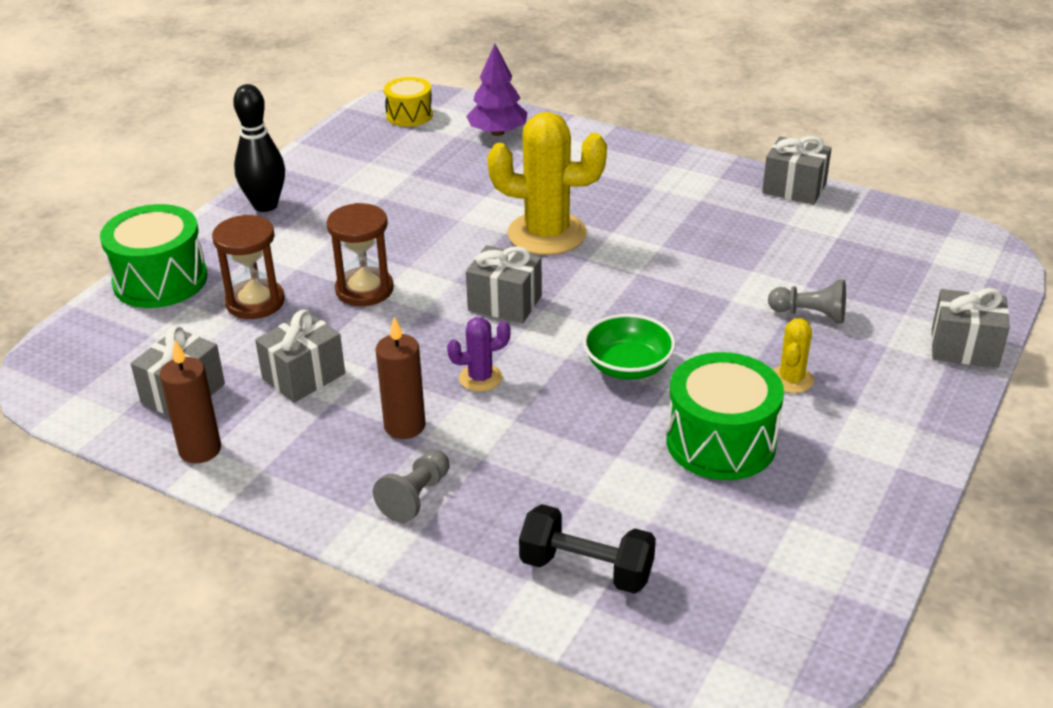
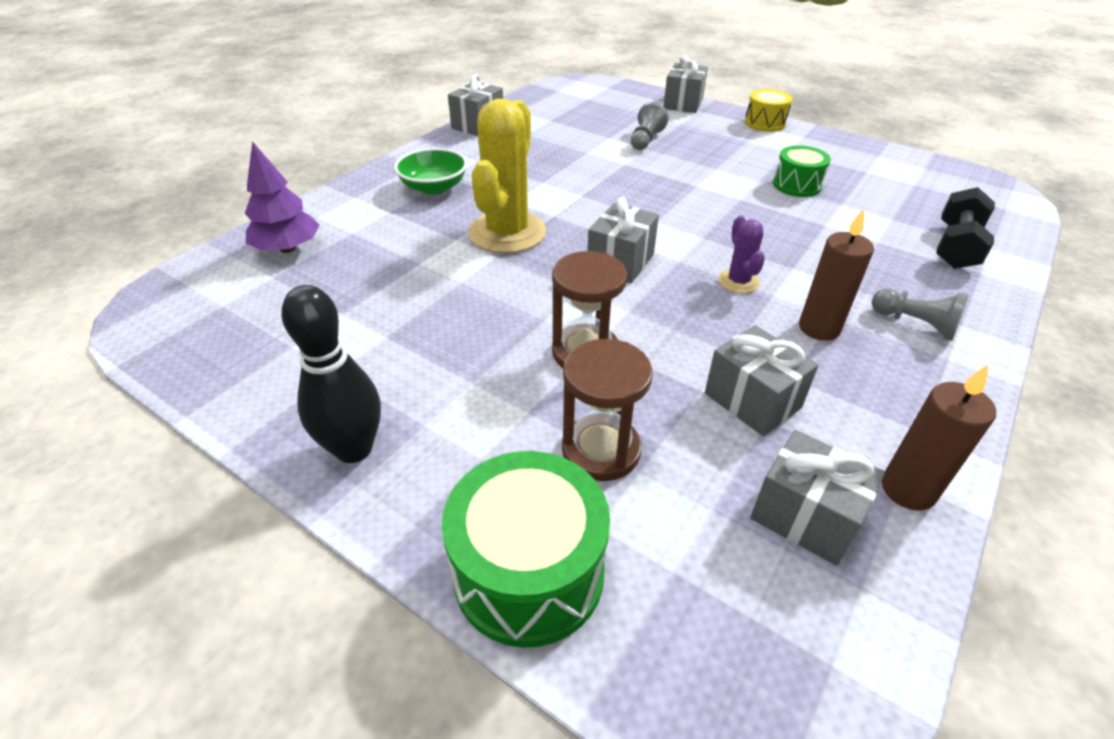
camera: 85 degrees left, 5 degrees up
yellow drum [384,77,433,127] -> yellow drum moved to [745,89,792,132]
green bowl [583,314,676,380] -> green bowl moved to [394,148,467,195]
green drum [666,352,784,480] -> green drum [773,145,831,197], size x0.60
yellow cactus [773,318,814,393] -> none

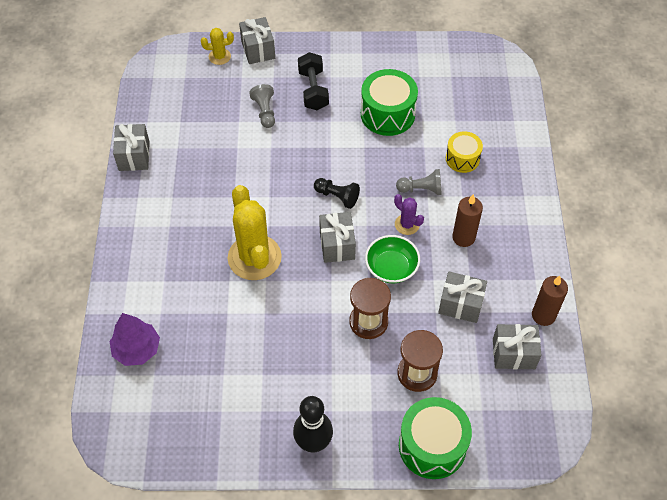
camera: 35 degrees left, 15 degrees up
green bowl [394,148,467,195] -> green bowl moved to [365,235,420,283]
yellow drum [745,89,792,132] -> yellow drum moved to [446,131,483,173]
green drum [773,145,831,197] -> green drum [361,69,418,136], size x1.65
grey pawn [872,288,968,341] -> grey pawn moved to [396,169,442,195]
black dumbbell [937,187,995,269] -> black dumbbell moved to [298,52,329,110]
none -> yellow cactus [201,28,234,65]
none -> black pawn [314,178,360,209]

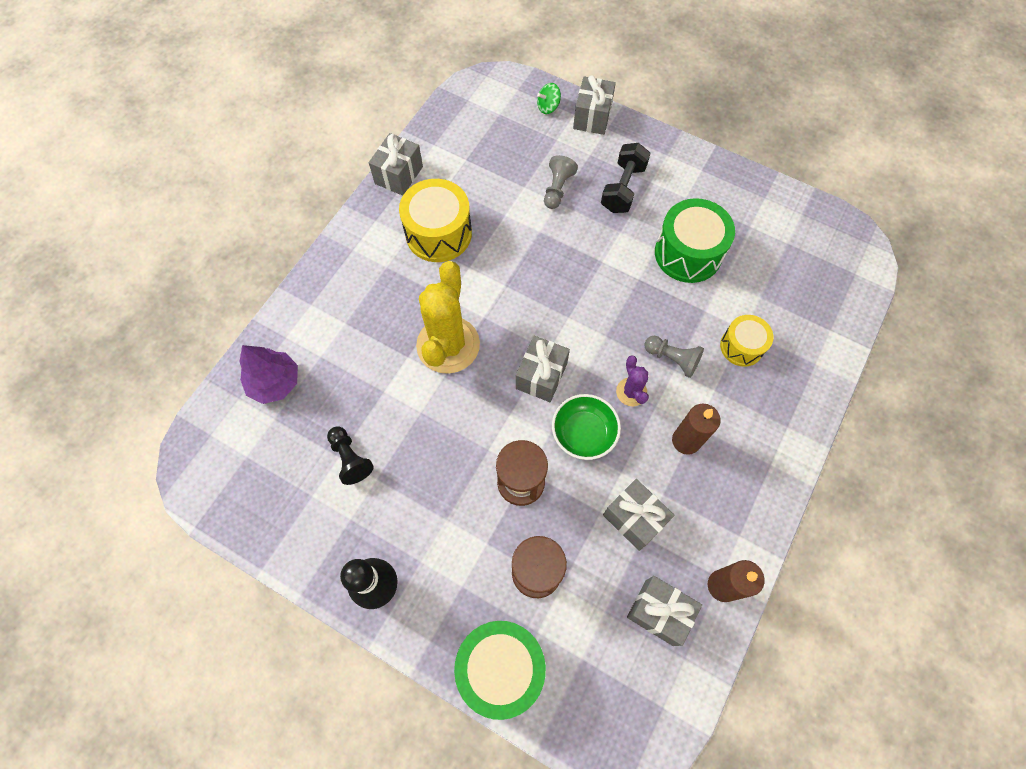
camera: 30 degrees right, 10 degrees up
yellow cactus [201,28,234,65] -> green spinning top [537,83,561,114]
black pawn [314,178,360,209] -> black pawn moved to [327,426,374,485]
none -> yellow drum [399,179,472,262]

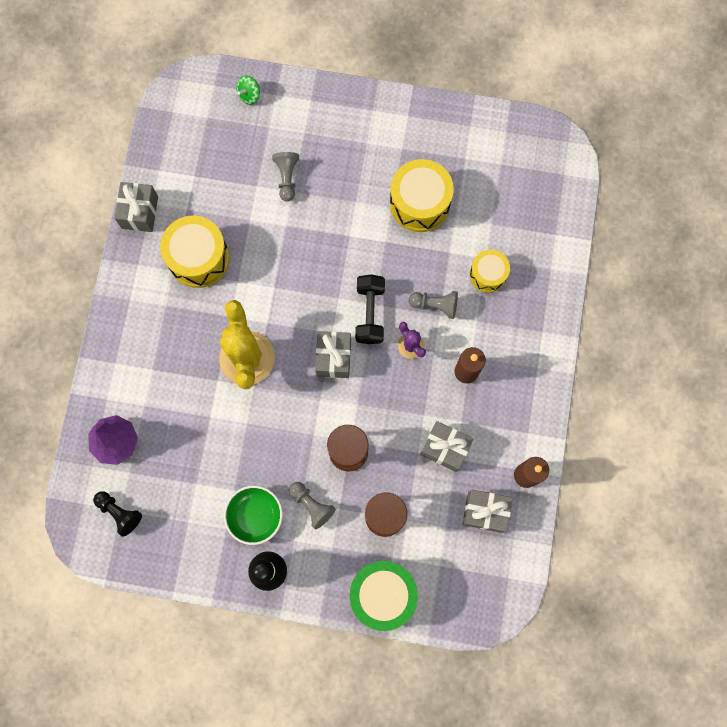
camera: 20 degrees left, 10 degrees up
black pawn [327,426,374,485] -> black pawn moved to [93,491,142,537]
green bowl [552,394,621,460] -> green bowl moved to [224,486,283,545]
grey gift [573,75,616,135] -> none
black dumbbell [601,143,651,213] -> black dumbbell moved to [355,275,385,344]
green drum [655,198,735,283] -> yellow drum [390,159,454,232]
none -> grey pawn [289,482,336,530]

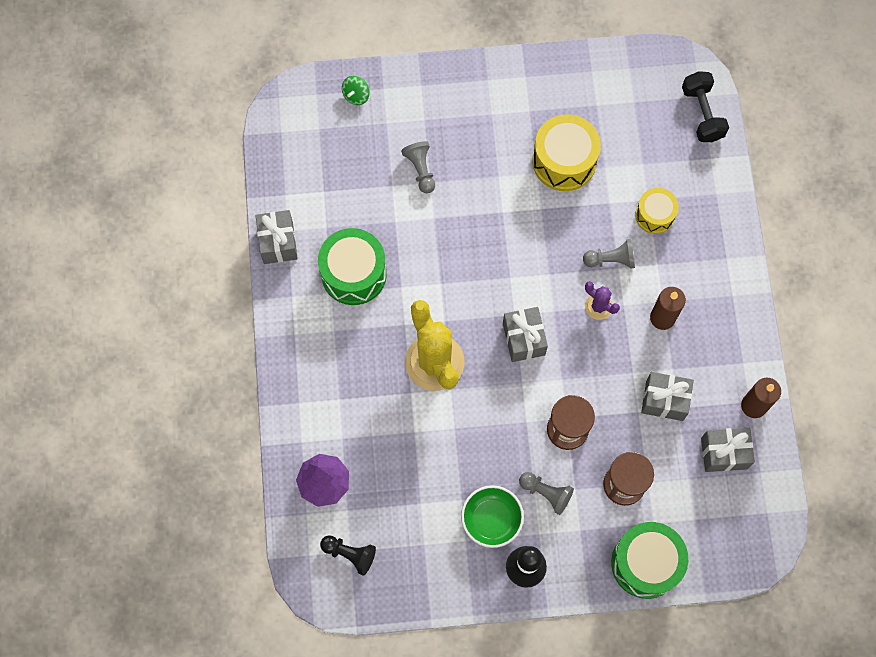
camera: 15 degrees left, 5 degrees down
yellow drum [160,216,229,288] -> green drum [318,228,387,305]
black dumbbell [355,275,385,344] -> black dumbbell moved to [682,71,729,142]

